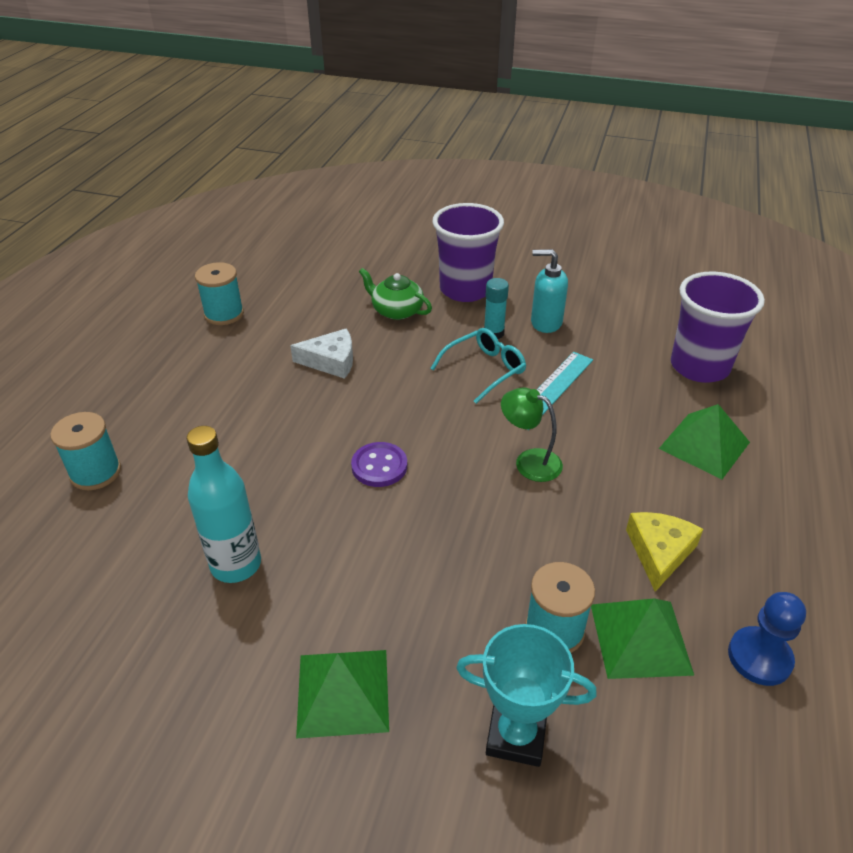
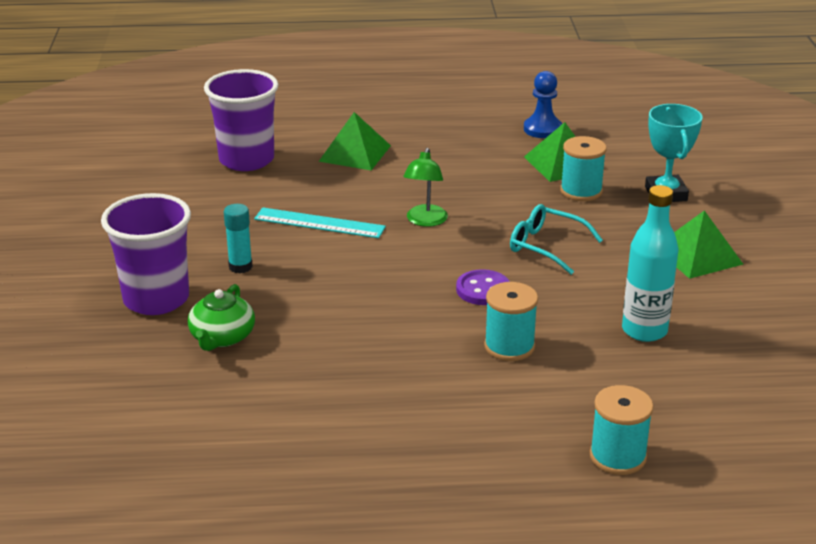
camera: 110 degrees left, 10 degrees down
turquoise spool [195,262,244,325] -> turquoise spool moved to [484,282,538,361]
white cheese [290,328,353,379] -> none
turquoise glasses [430,328,526,404] -> turquoise glasses moved to [510,204,603,275]
turquoise soap dispenser [531,249,568,333] -> none
yellow cheese [626,512,703,592] -> none

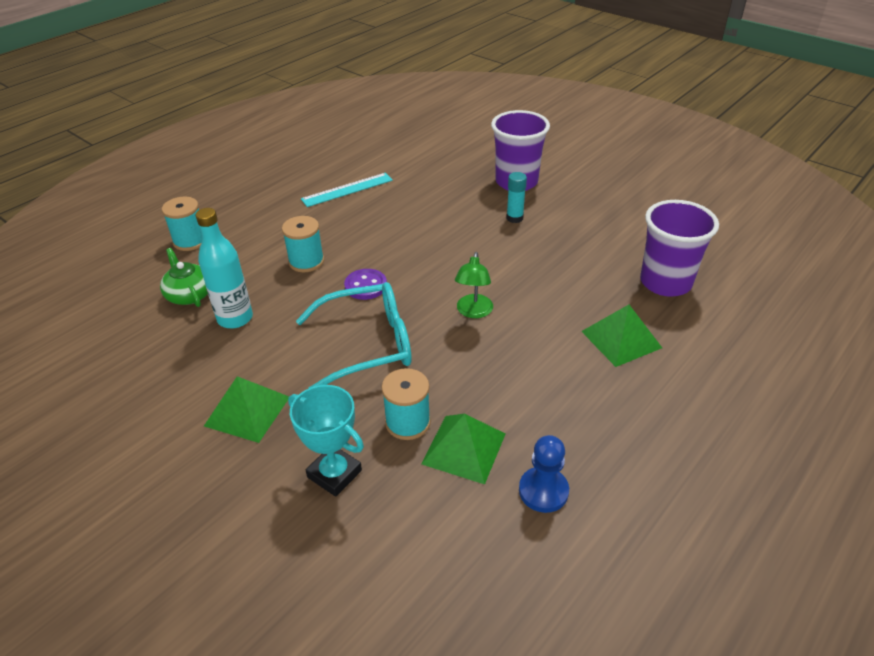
camera: 135 degrees right, 10 degrees up
green teapot [188,284,255,351] -> green teapot moved to [160,248,208,307]
turquoise ruler [254,208,386,238] -> turquoise ruler moved to [301,173,393,207]
green lamp [403,148,448,227] -> green lamp turned 135 degrees counterclockwise [455,252,493,318]
turquoise glasses [510,204,603,275] -> turquoise glasses [296,282,411,389], size x1.59

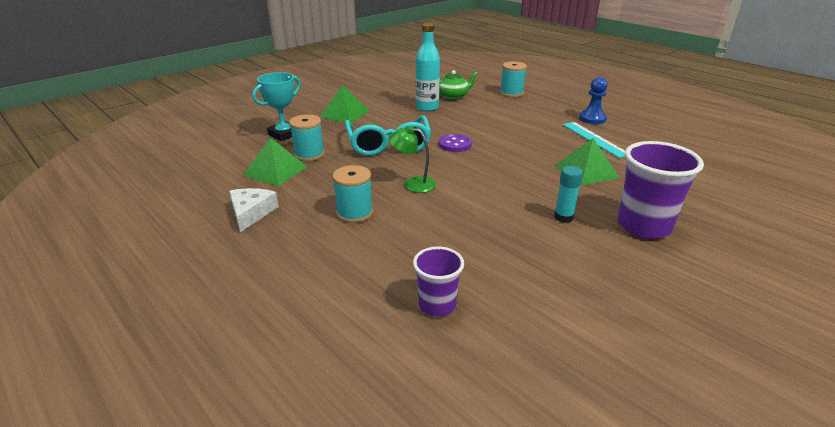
camera: 95 degrees right, 10 degrees down
turquoise spool [282,216,324,272] -> turquoise spool moved to [333,165,373,223]
blue pawn [519,435,569,513] -> blue pawn moved to [579,77,608,124]
green pyramid [581,305,662,367] -> green pyramid moved to [555,138,619,186]
purple cup [640,200,719,297] -> purple cup [413,246,464,317], size x0.58
none -> white cheese [229,188,279,232]

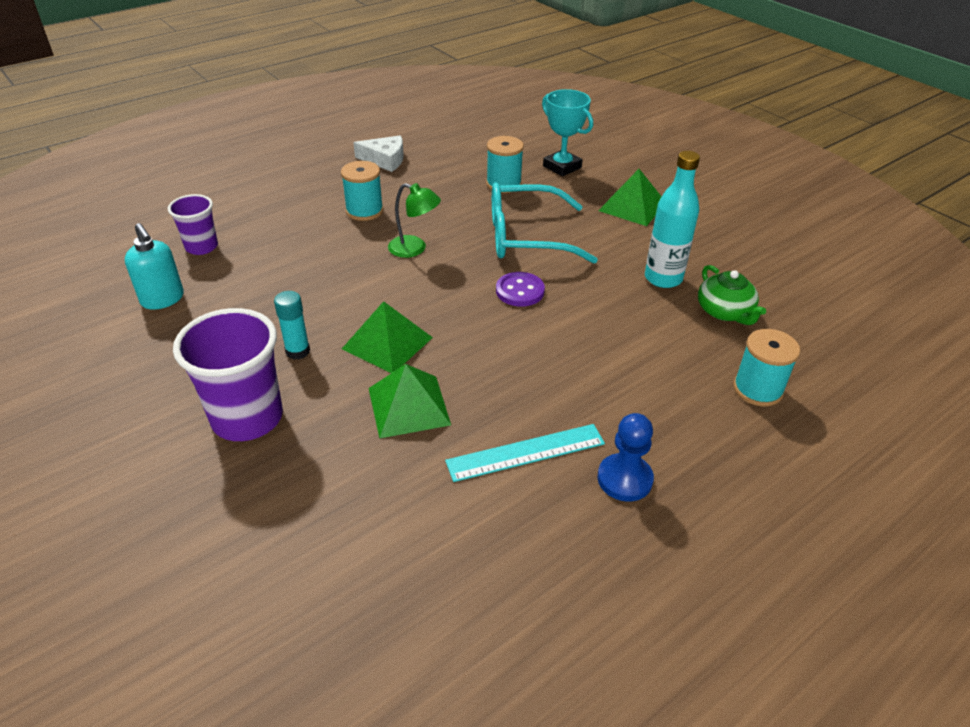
camera: 95 degrees right, 10 degrees up
green pyramid [243,138,307,186] -> green pyramid moved to [342,301,433,373]
green lamp [389,126,436,193] -> green lamp turned 90 degrees clockwise [388,183,441,258]
none -> turquoise soap dispenser [125,223,184,310]

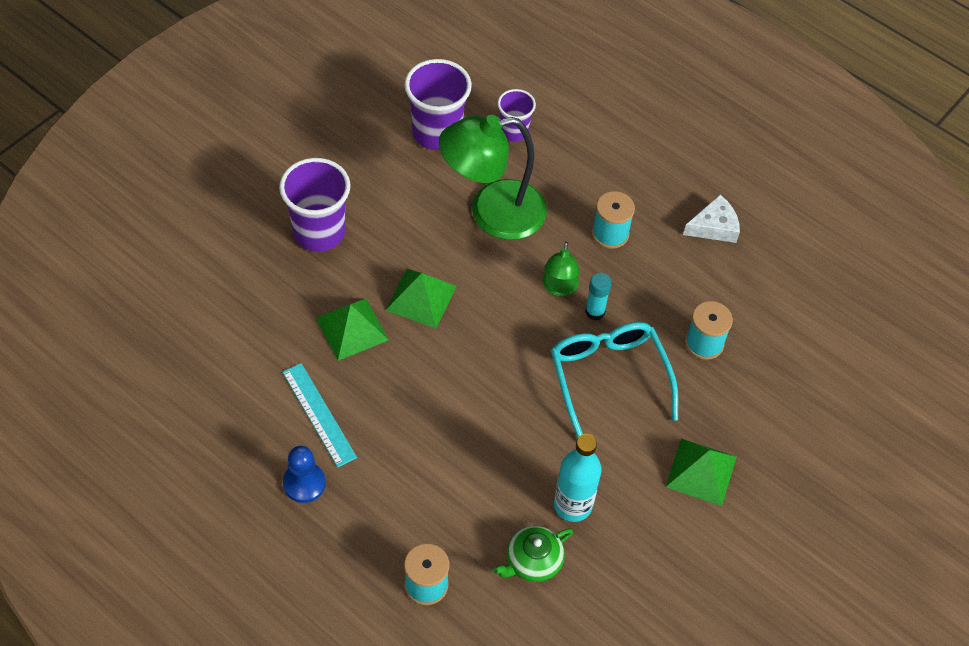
camera: 75 degrees right, 15 degrees up
turquoise soap dispenser [125,223,184,310] -> purple cup [404,59,472,150]
turquoise glue stick [274,291,310,360] -> turquoise glue stick moved to [585,273,612,320]
white cheese [353,135,404,172] -> white cheese turned 105 degrees counterclockwise [683,195,740,243]
purple button [496,272,545,307] -> none
turquoise trophy [542,89,593,177] -> none
none -> green lamp [439,115,547,240]

